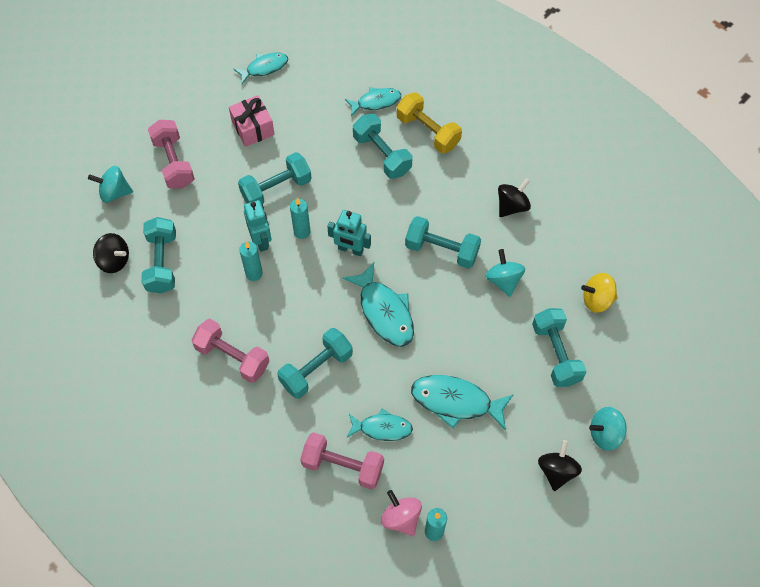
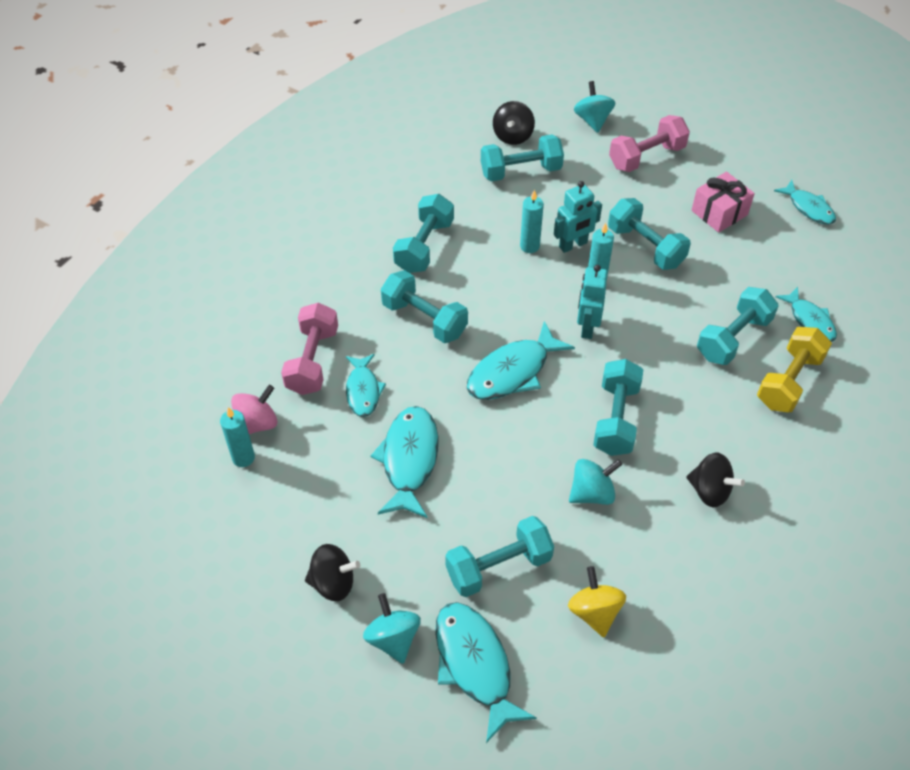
camera: 80 degrees right, 10 degrees down
pink dumbbell [191,319,270,383] -> turquoise dumbbell [393,194,454,273]
none -> turquoise fish [435,602,537,743]

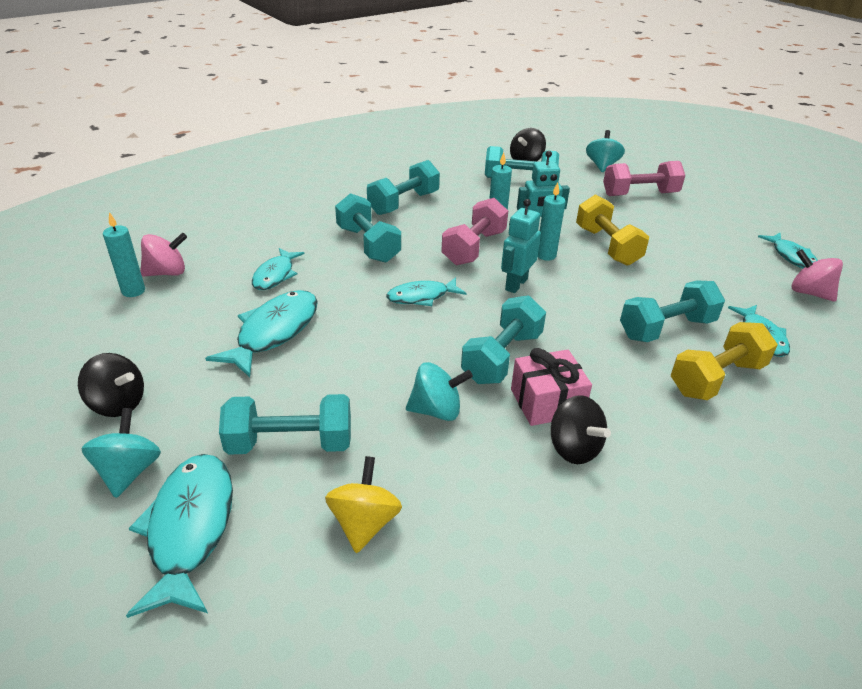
camera: 20 degrees right, 15 degrees down
pink dumbbell [281,302,338,395] -> pink dumbbell moved to [441,198,508,265]
turquoise fish [467,321,575,400] -> turquoise fish [386,277,466,306], size x0.64
turquoise dumbbell [608,198,691,270] -> yellow dumbbell [576,194,649,266]
pink gift [691,172,755,233] -> pink gift moved to [511,348,592,426]
none -> pink spinning top [792,249,843,302]

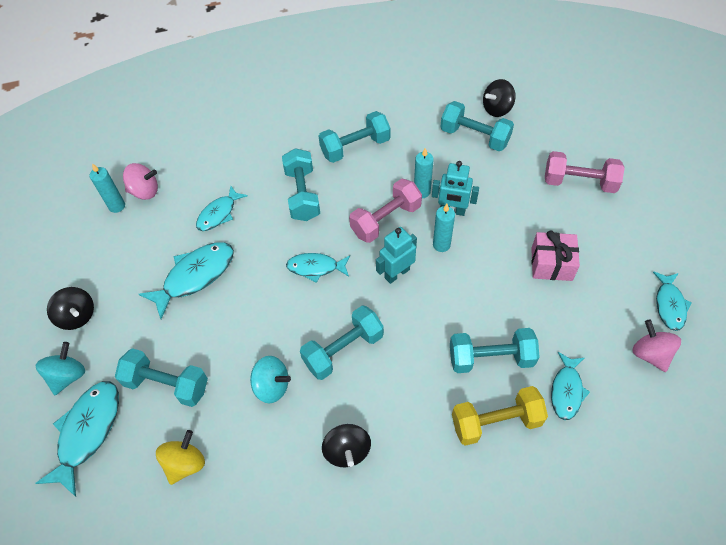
camera: 25 degrees right, 20 degrees up
pink gift [511,348,592,426] -> pink gift moved to [531,230,580,281]
yellow dumbbell [576,194,649,266] -> none
turquoise spinning top [586,130,625,172] -> none

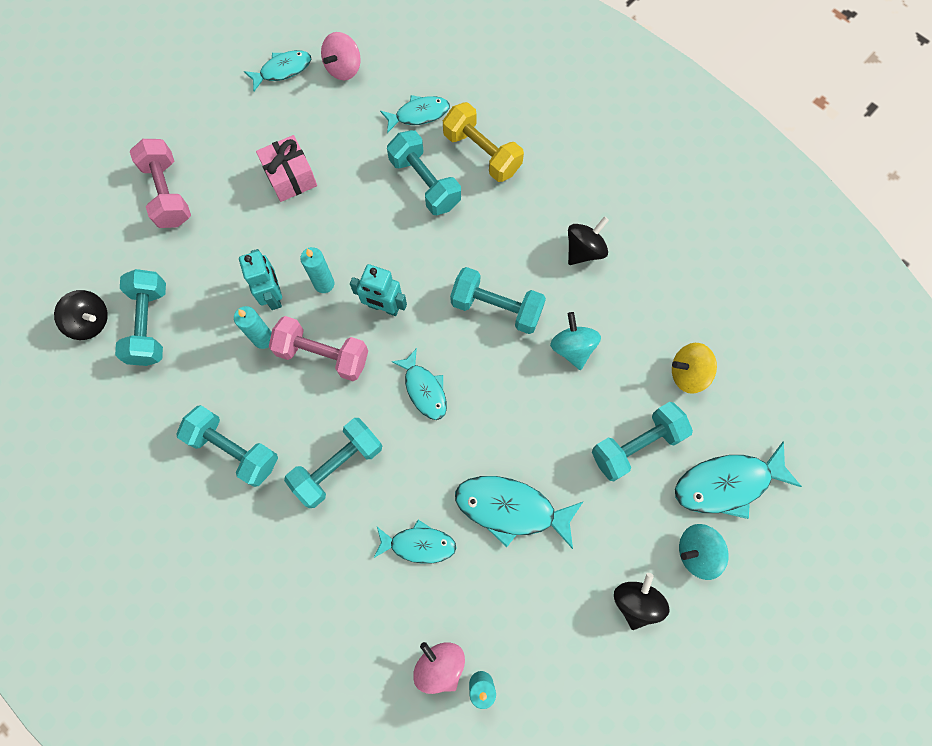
camera: 125 degrees left, 15 degrees up
turquoise dumbbell [115,348,208,407] -> turquoise dumbbell turned 75 degrees clockwise [592,402,693,481]

